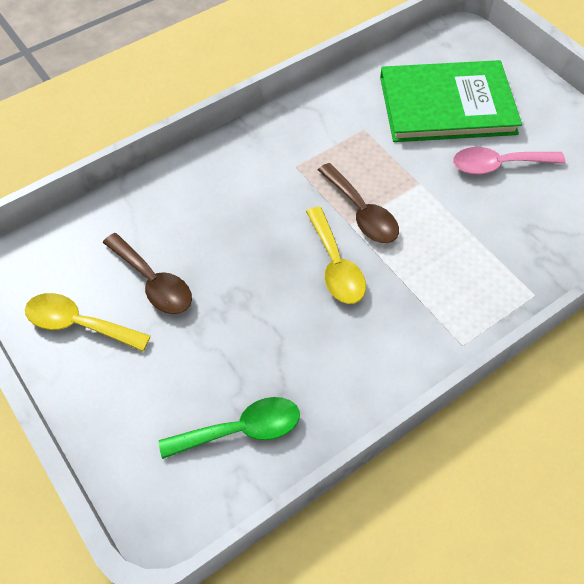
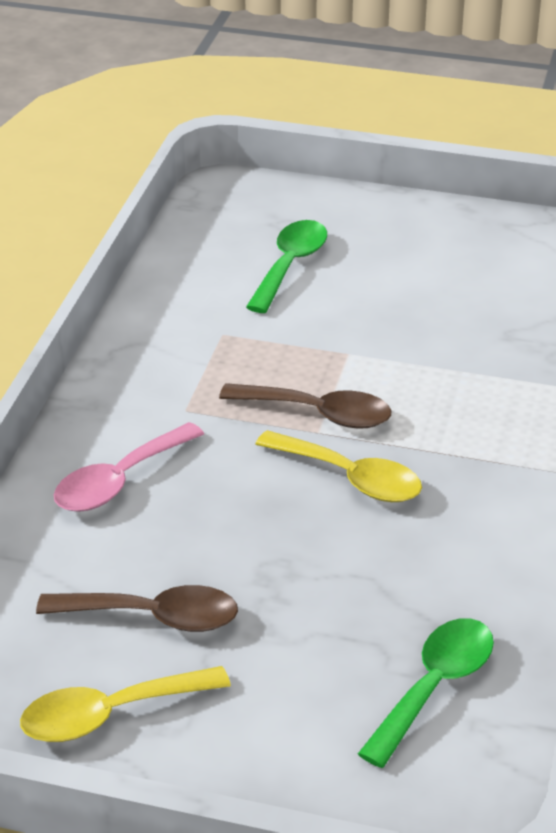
camera: 40 degrees left, 20 degrees down
green book [380,60,522,142] -> green spoon [246,220,327,313]
pink spoon [453,147,566,175] -> pink spoon moved to [54,422,204,512]

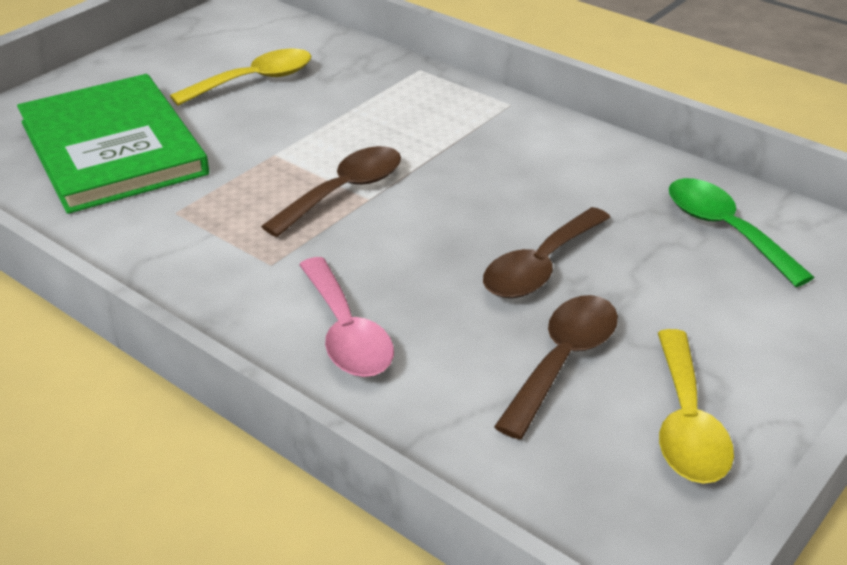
camera: 65 degrees left, 0 degrees up
green spoon [246,220,327,313] -> green book [17,74,209,214]
yellow spoon [255,430,422,502] -> yellow spoon moved to [170,49,311,106]
none -> brown spoon [483,207,611,298]

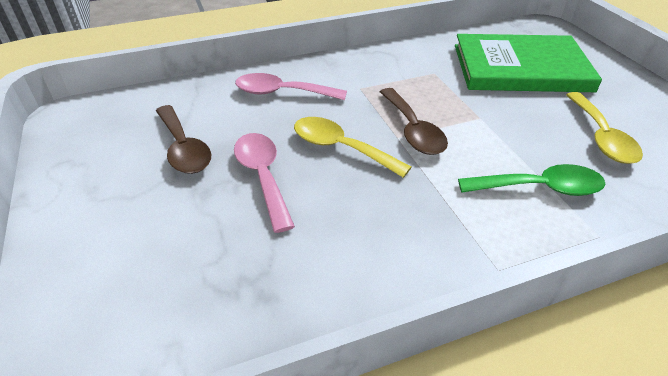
camera: 120 degrees right, 5 degrees up
brown spoon [483,207,611,298] -> pink spoon [234,133,295,233]
yellow spoon [658,329,734,484] -> yellow spoon moved to [294,117,411,178]
green spoon [669,178,814,287] -> green spoon moved to [458,164,605,196]

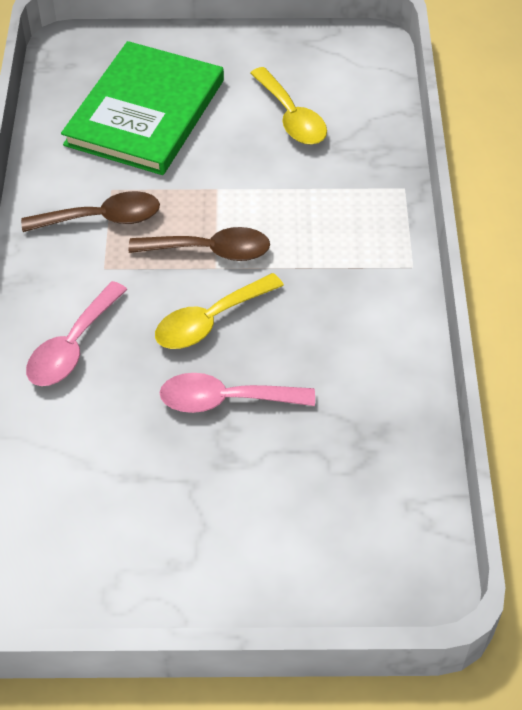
camera: 70 degrees left, 10 degrees up
brown spoon [156,105,211,174] -> brown spoon moved to [21,191,160,232]
green spoon [458,164,605,196] -> none
yellow spoon [566,92,643,164] -> yellow spoon turned 45 degrees clockwise [250,67,327,145]

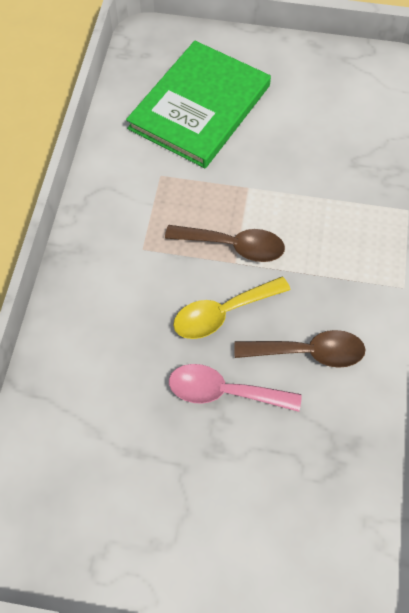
camera: 10 degrees right, 10 degrees up
brown spoon [21,191,160,232] -> brown spoon moved to [234,330,365,368]
pink spoon [26,281,128,386] -> none
yellow spoon [250,67,327,145] -> none

